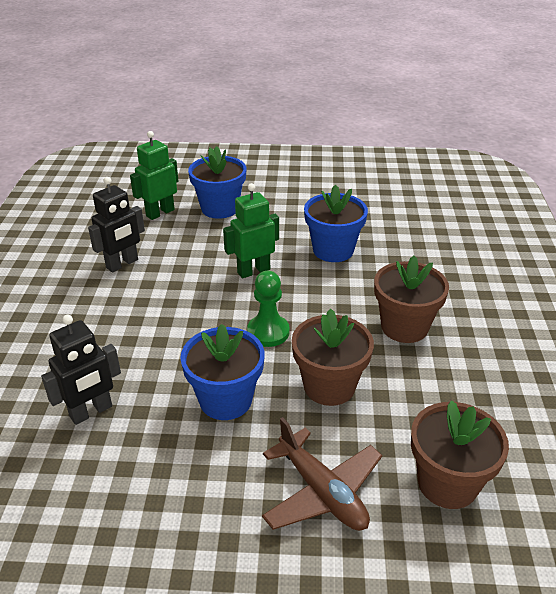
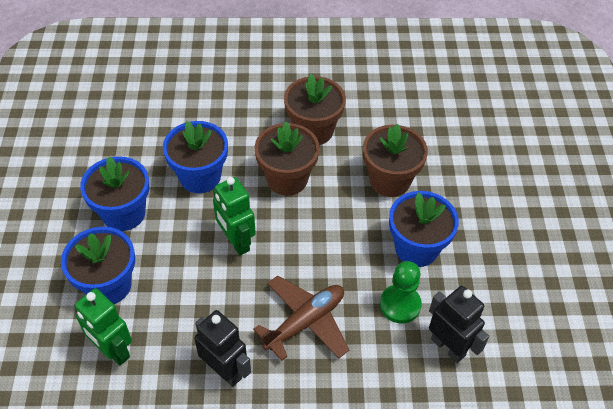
camera: 95 degrees left, 15 degrees up
green pawn [247,271,290,347] -> green pawn moved to [380,261,422,323]
brown plane [262,417,382,531] -> brown plane moved to [253,276,349,361]
brown flower pot [411,400,509,509] -> brown flower pot moved to [254,122,320,196]
none -> blue flower pot [80,156,149,231]

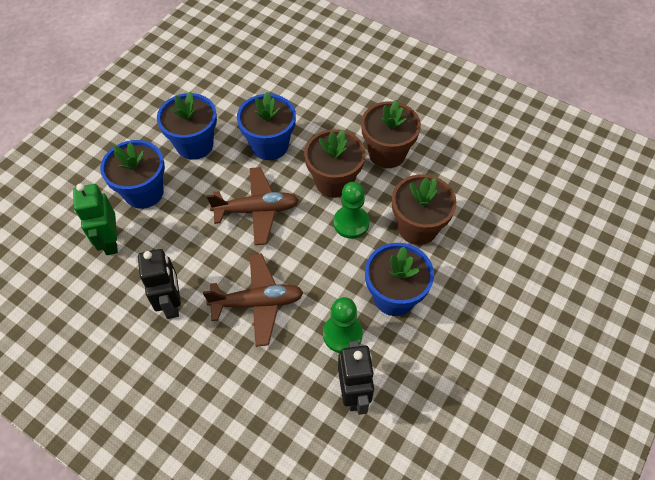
camera: 35 degrees right, 5 degrees up
green robot [213,177,256,255] -> brown plane [207,167,299,245]
none -> green pawn [333,182,370,239]

